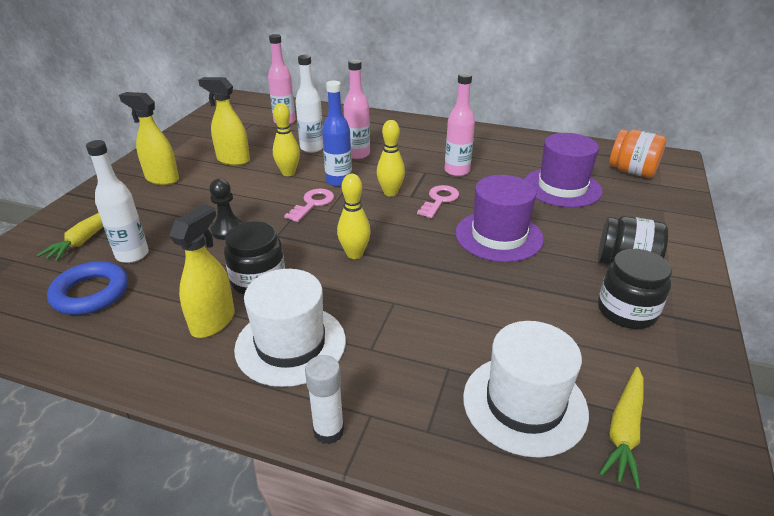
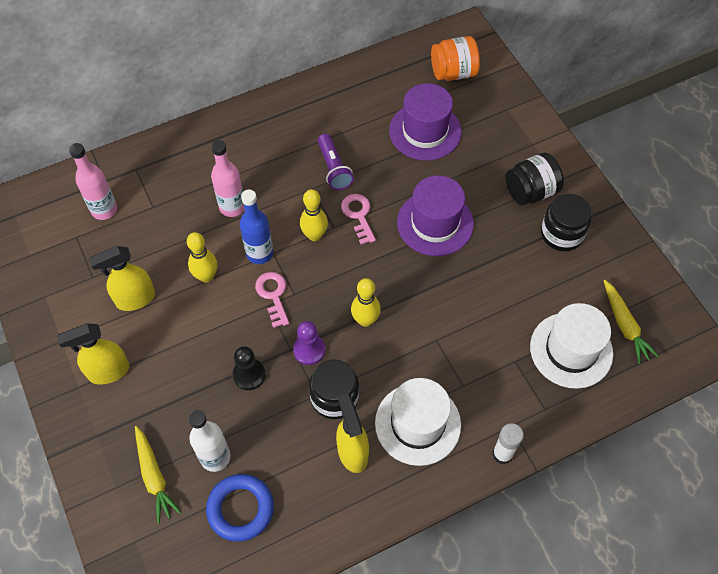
camera: 45 degrees left, 25 degrees up
white bottle [295,55,323,153] -> none
pink bottle [445,73,475,177] -> purple flashlight [318,134,354,190]
none -> purple pawn [293,321,325,365]

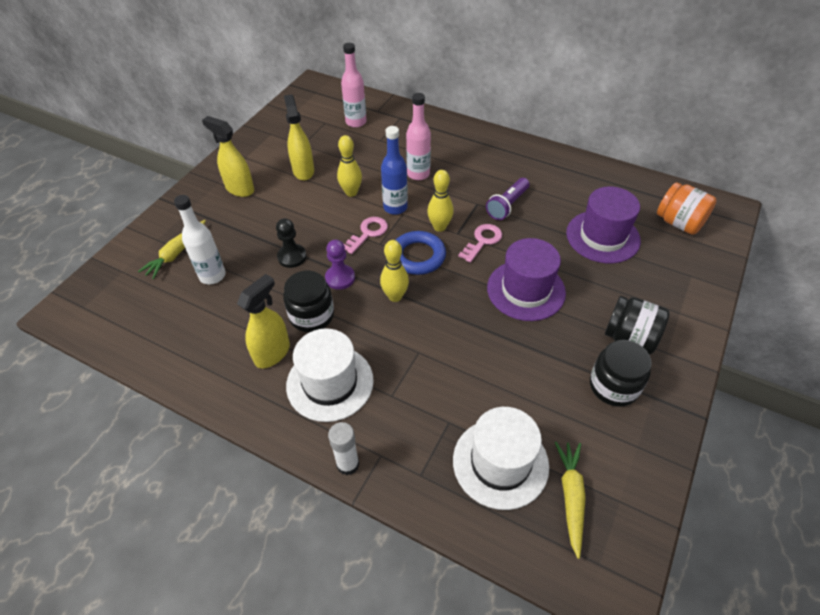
camera: 55 degrees right, 10 degrees down
yellow spray bottle [89,246,155,311] -> yellow spray bottle turned 45 degrees clockwise [284,94,314,180]
blue ring [206,474,274,542] -> blue ring moved to [396,231,446,275]
yellow carrot [603,280,659,364] -> yellow carrot turned 150 degrees clockwise [555,442,586,559]

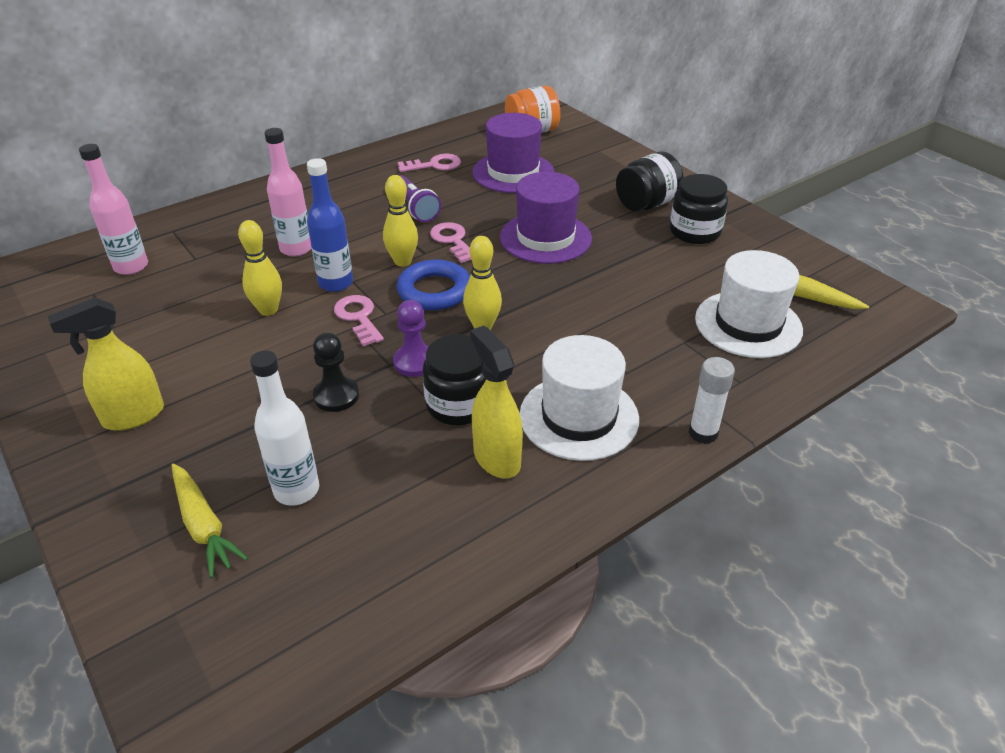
camera: 65 degrees left, 10 degrees down
yellow spray bottle [284,94,314,180] -> none
none -> pink key [398,154,461,172]

